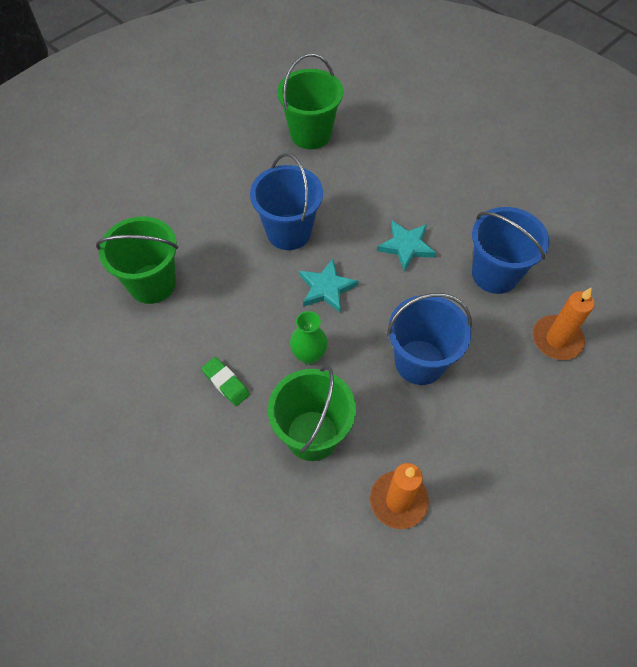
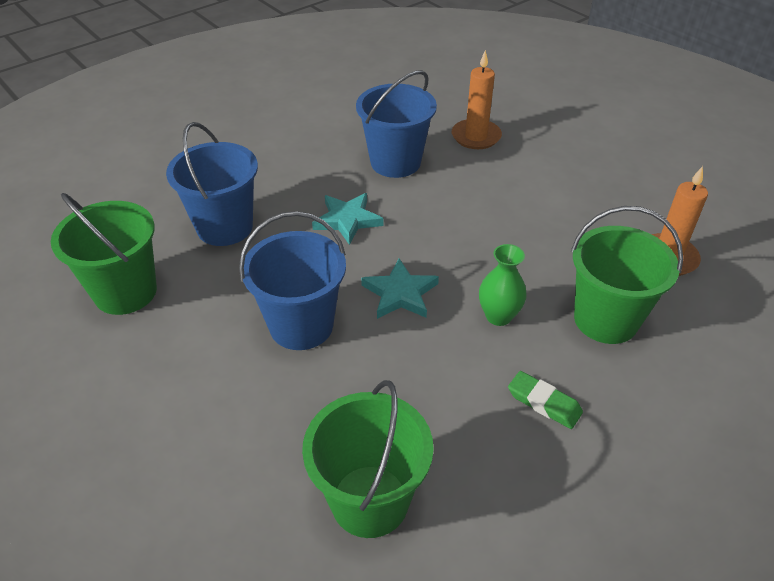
camera: 85 degrees left, 15 degrees down
green eraser [201,357,250,406] -> green eraser turned 75 degrees clockwise [508,371,583,429]
blue bucket [387,293,472,385] -> blue bucket moved to [166,122,258,246]

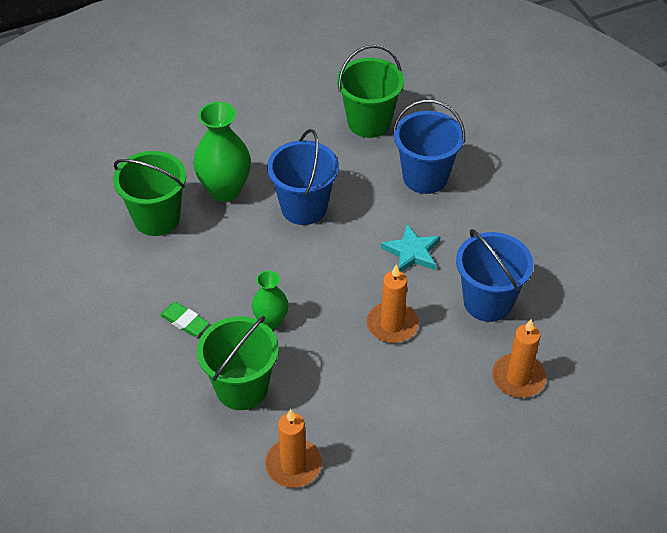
camera: 105 degrees right, 5 degrees up
turquoise star [361,258,439,319] -> none
green eraser [508,371,583,429] -> green eraser turned 75 degrees clockwise [160,302,210,337]
none -> green vase [193,102,251,202]
none -> orange candle [367,264,419,343]

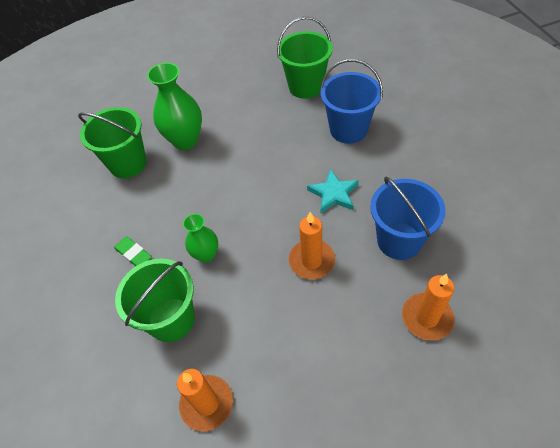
camera: 10 degrees right, 5 degrees up
blue bucket [267,129,339,225] -> none

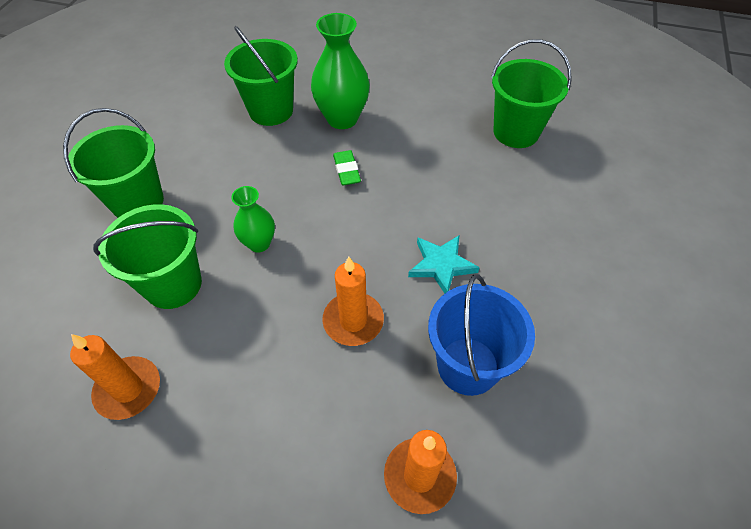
camera: 30 degrees right, 0 degrees up
green eraser [114,236,152,266] -> green eraser moved to [333,150,361,186]
blue bucket [320,59,383,144] -> none
none -> green bucket [63,108,164,218]

